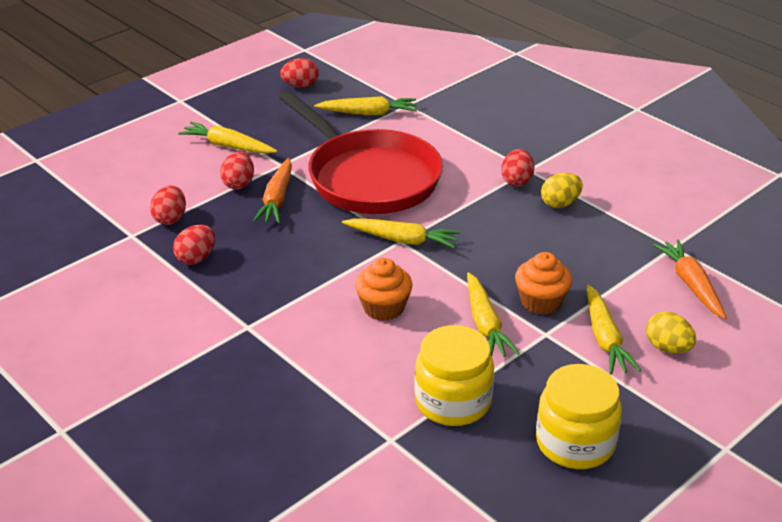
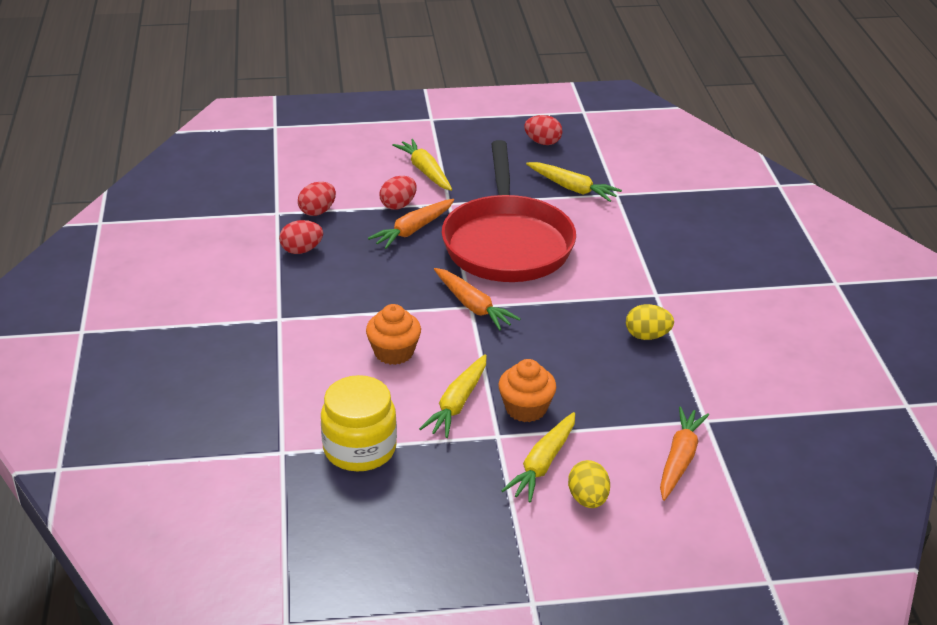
camera: 35 degrees right, 0 degrees up
yellow carrot [342,218,461,249] -> orange carrot [434,268,521,331]
red egg [501,149,535,186] -> none
yellow jar [536,364,622,469] -> none

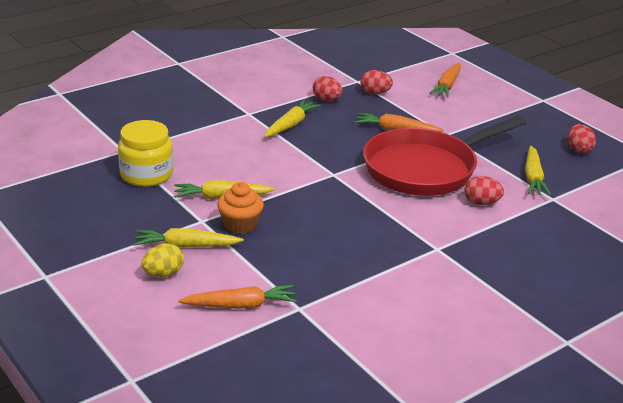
camera: 60 degrees right, 5 degrees down
orange cupcake [366,304,421,365] -> none
red egg [380,176,417,210] -> red egg moved to [464,176,504,205]
yellow carrot [392,139,452,191] -> yellow carrot moved to [264,99,321,138]
orange carrot [434,268,521,331] -> orange carrot moved to [430,63,461,97]
yellow egg [626,304,674,340] -> none

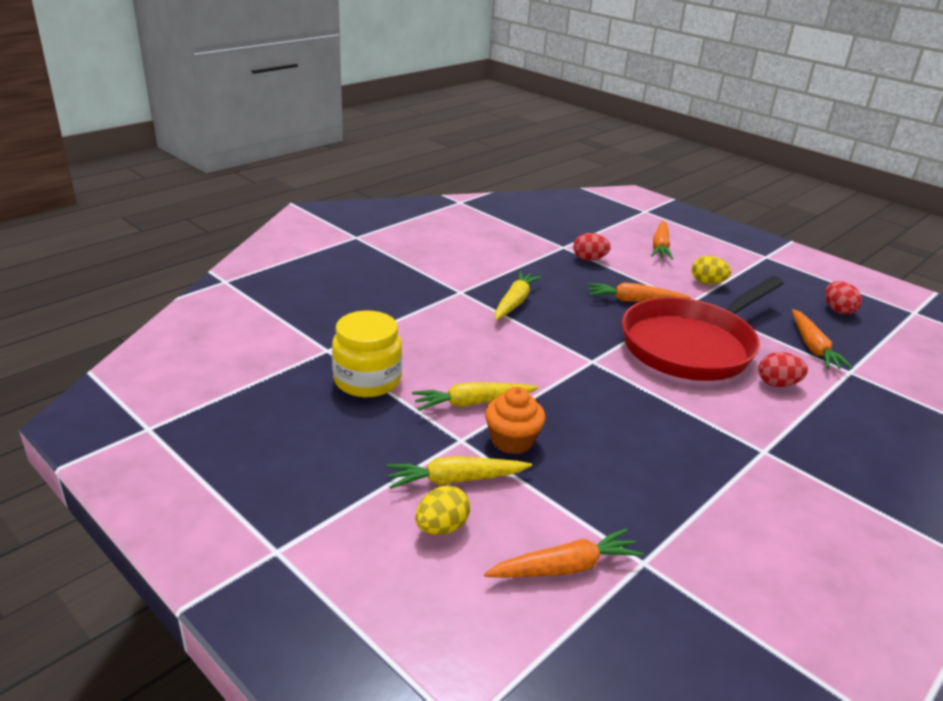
camera: 10 degrees left, 0 degrees up
red egg [313,76,343,101] -> none
yellow carrot [525,145,551,196] -> orange carrot [792,309,853,369]
none -> yellow egg [692,255,731,284]

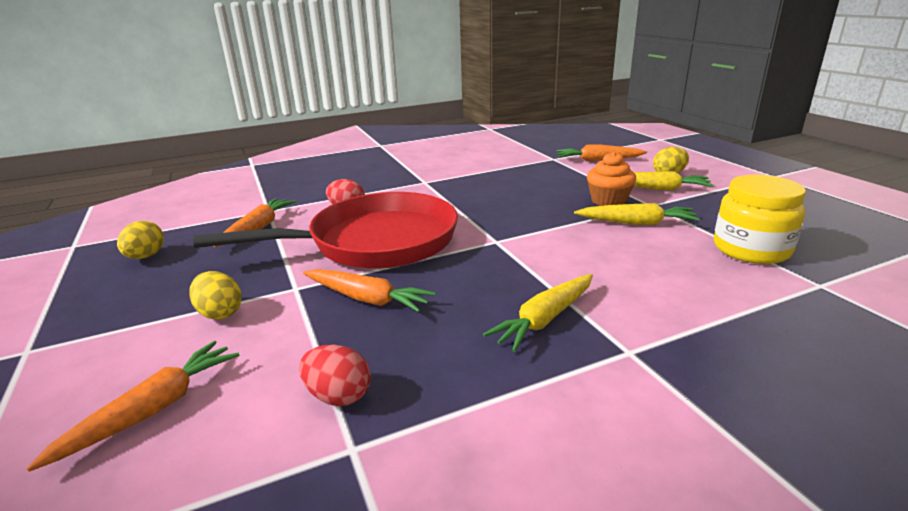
camera: 155 degrees left, 5 degrees down
red egg [825,281,862,315] -> yellow egg [117,221,164,259]

